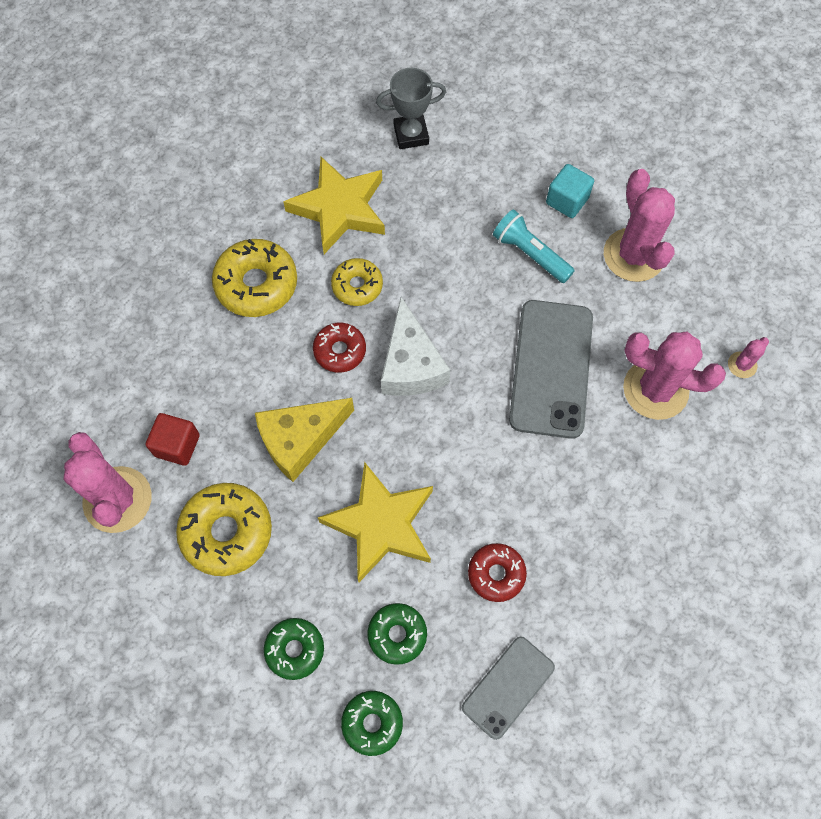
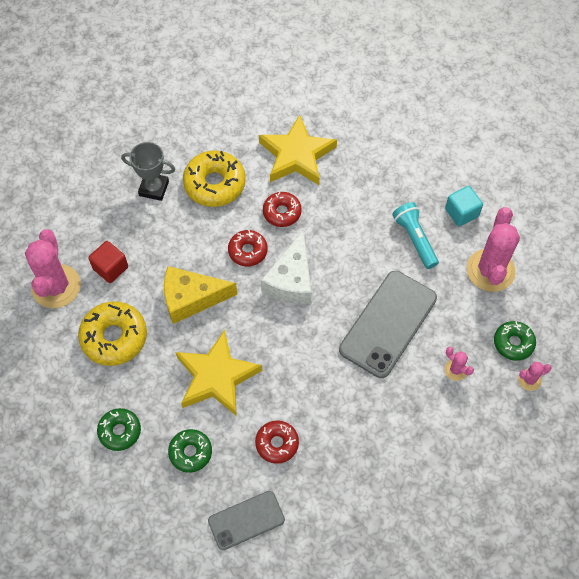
camera: 25 degrees right, 5 degrees down
yellow donut [331,258,383,306] -> red donut [263,192,302,227]
green donut [341,691,403,756] -> green donut moved to [494,321,536,361]
grey trophy [376,68,446,149] -> grey trophy moved to [121,142,175,201]
pink cactus [623,332,726,420] -> pink cactus [444,347,474,381], size x0.45

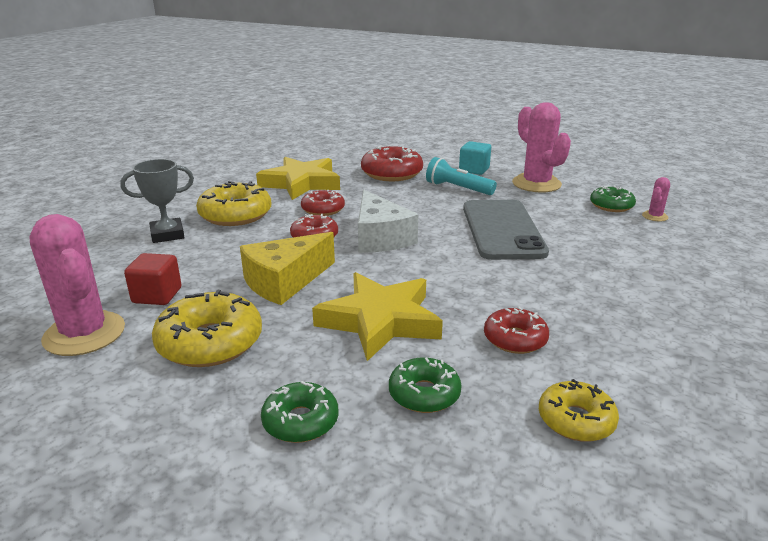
camera: 35 degrees left, 35 degrees down
grey phone [208,491,285,550] -> yellow donut [539,379,619,442]
pink cactus [444,347,474,381] -> none
none -> red donut [361,146,423,181]

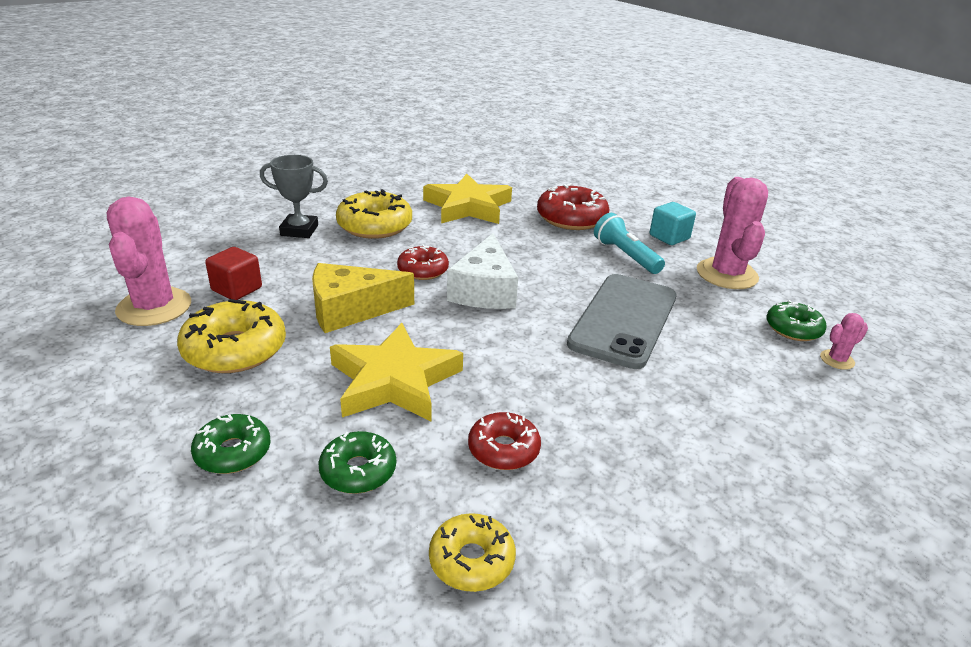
camera: 25 degrees right, 5 degrees up
red donut [301,189,345,216] -> none

